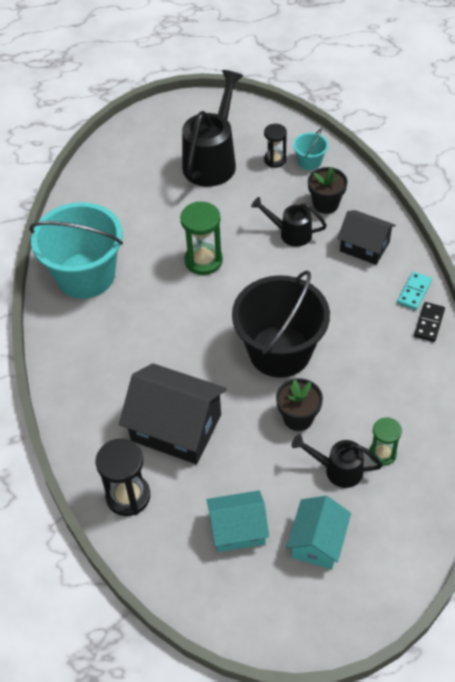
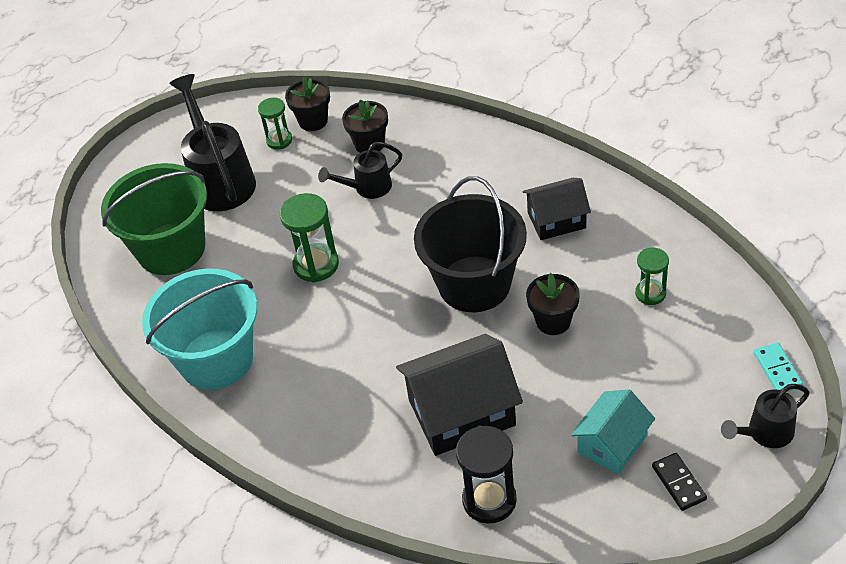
camera: 40 degrees left, 5 degrees down
black hourglass [264,124,287,168] -> green hourglass [258,98,292,150]
turquoise house [286,496,351,569] -> none
black watering can [291,434,382,488] -> black watering can moved to [721,384,810,448]
turquoise bucket [293,129,328,170] -> black flower pot [285,77,330,131]
black house [337,210,396,265] -> black house moved to [523,178,591,240]
turquoise domino [397,272,432,310] -> turquoise domino moved to [754,343,803,392]
black domino [414,302,445,342] -> black domino moved to [652,453,707,511]
none -> green bucket [101,163,207,275]

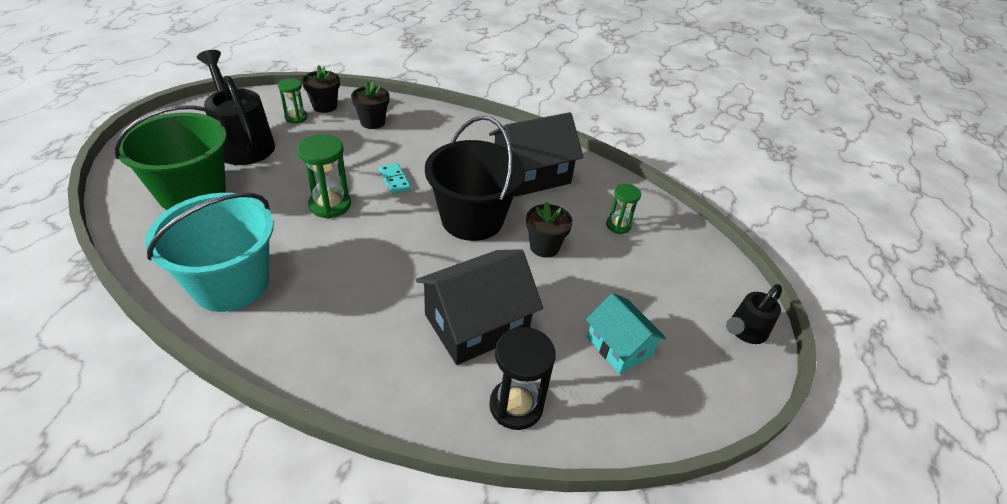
camera: 20 degrees left, 5 degrees down
black watering can [318,142,402,199] -> none
black house [523,178,591,240] -> black house [489,112,584,197], size x1.61
turquoise house [571,389,655,475] -> turquoise house turned 60 degrees counterclockwise [586,293,666,374]
black domino [652,453,707,511] -> none
turquoise domino [754,343,803,392] -> turquoise domino moved to [379,163,411,194]

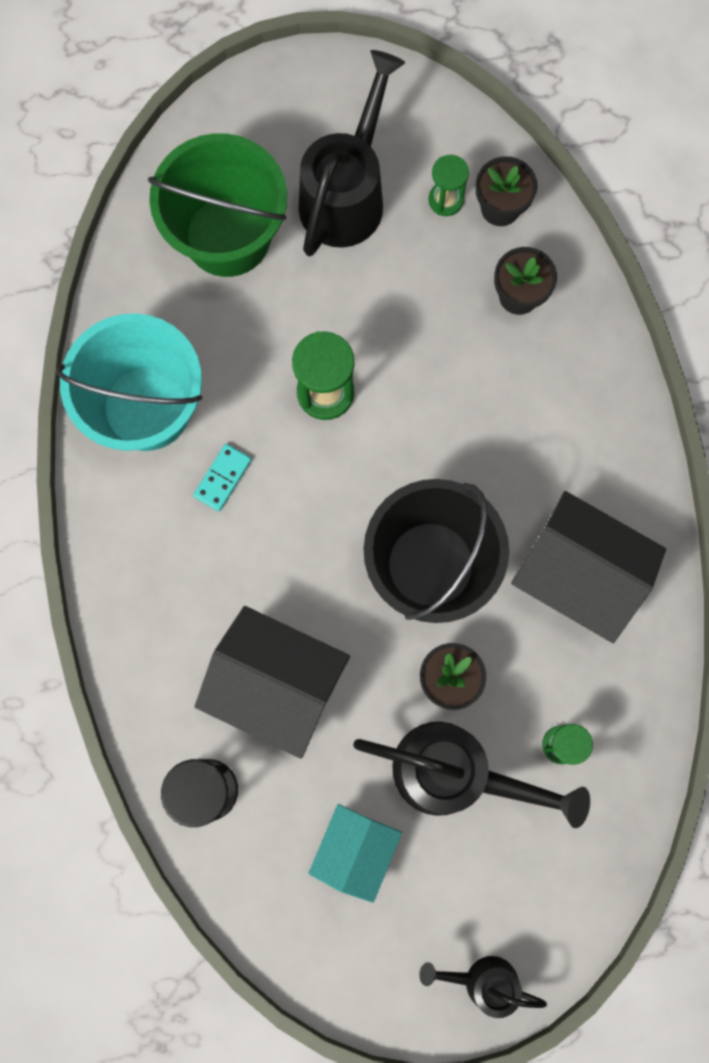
camera: 60 degrees right, 35 degrees up
turquoise domino [379,163,411,194] -> turquoise domino moved to [193,444,252,511]
none -> black watering can [353,722,590,828]

